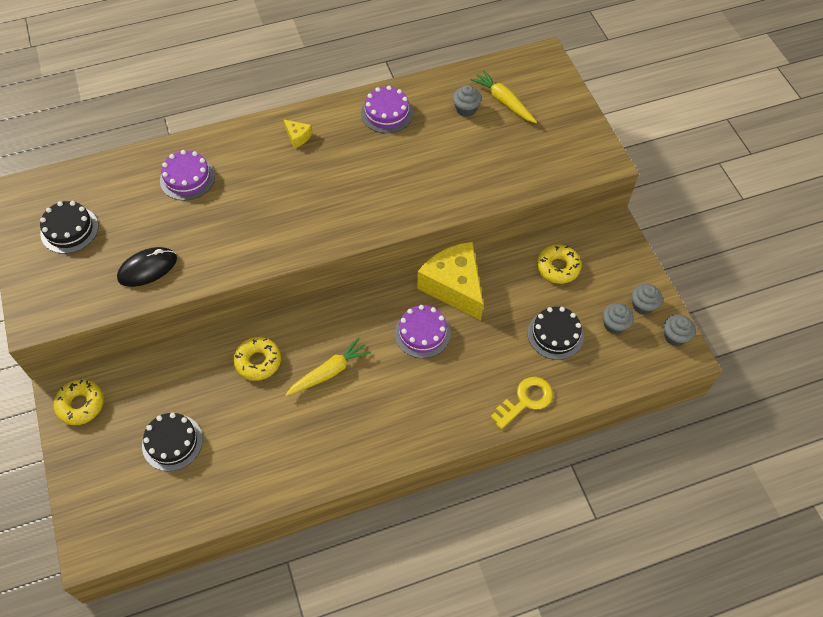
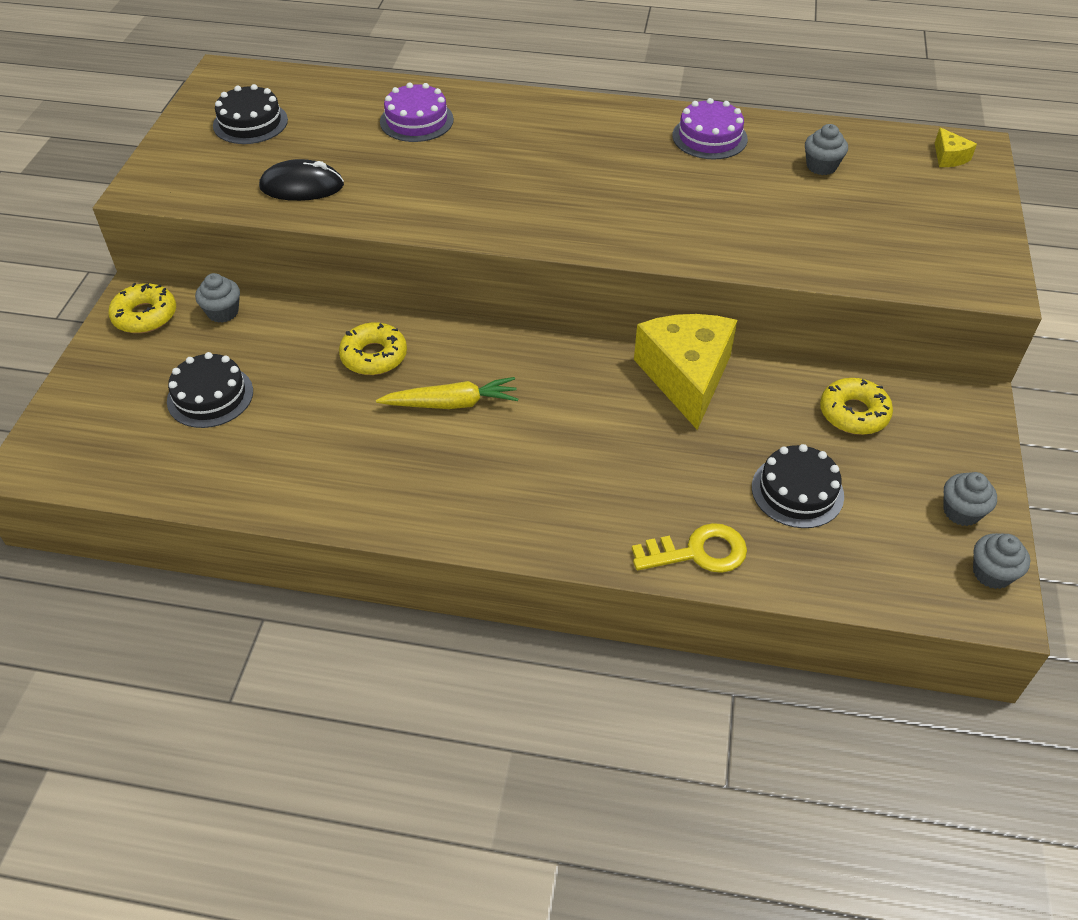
camera: 30 degrees right, 10 degrees down
yellow cheese [284,120,312,148] -> yellow cheese moved to [935,127,977,167]
purple cake [395,305,451,358] -> none
yellow carrot [470,70,537,123] -> none
grey cupcake [603,303,634,334] -> grey cupcake moved to [195,273,240,323]

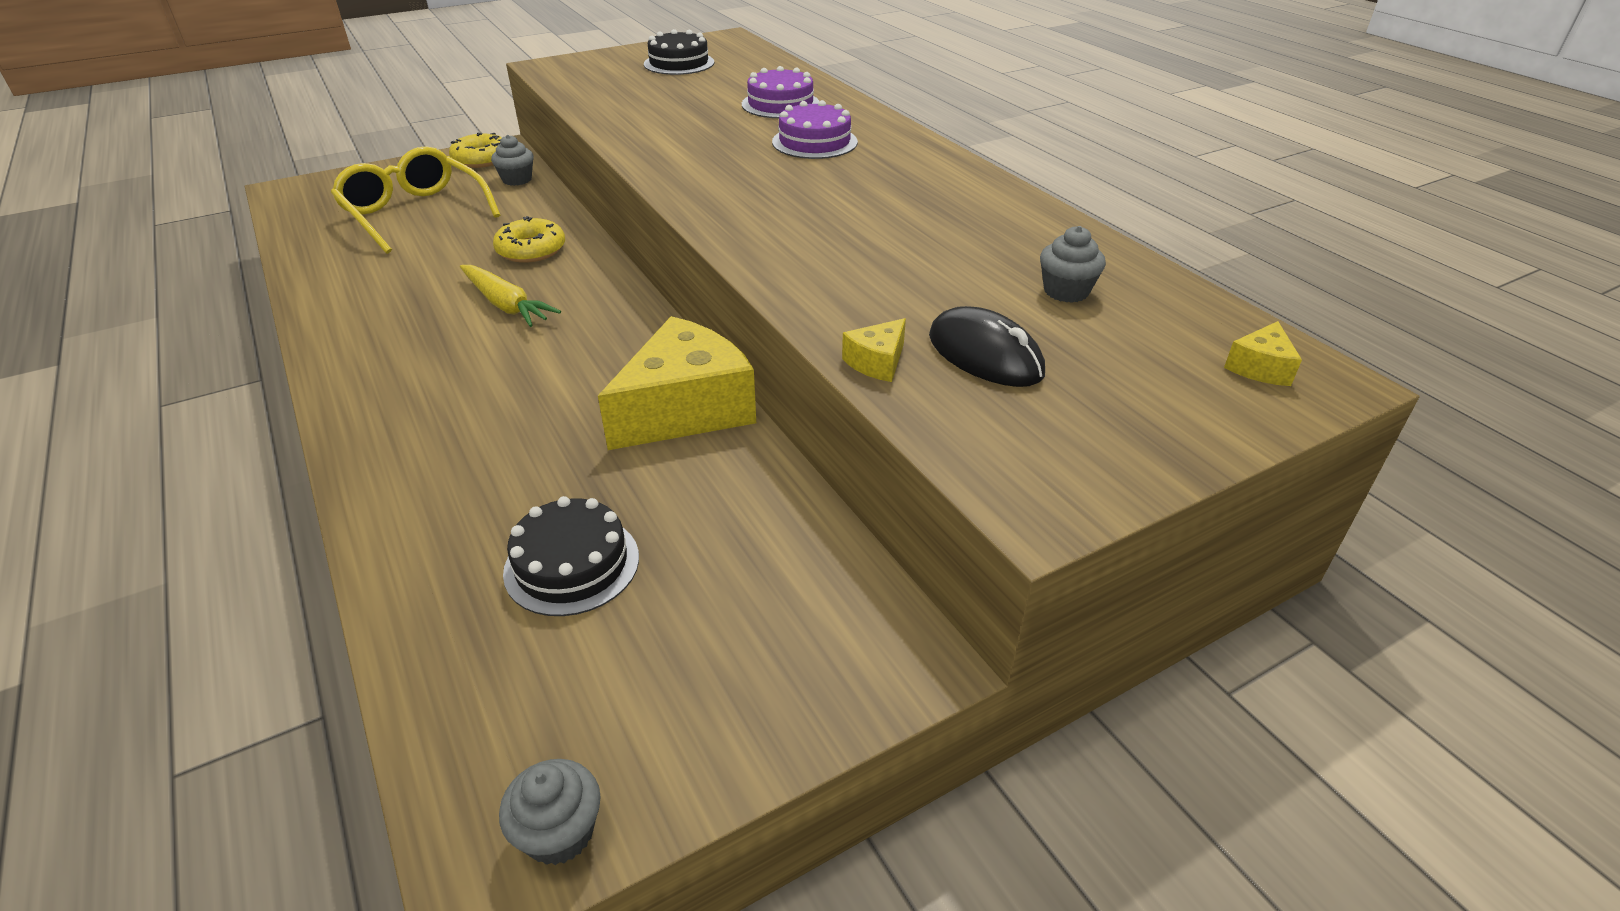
camera: 50 degrees right, 10 degrees down
black cake [167,352,253,428] -> yellow glasses [331,146,500,254]
black mouse [259,159,344,201] -> black mouse moved to [929,306,1045,387]
yellow key [632,523,747,573] -> none
purple cake [672,98,748,160] -> purple cake moved to [772,100,858,159]
yellow donut [820,378,893,435] -> none
grey cupcake [943,472,997,526] -> none
none -> yellow cheese [842,318,906,382]

